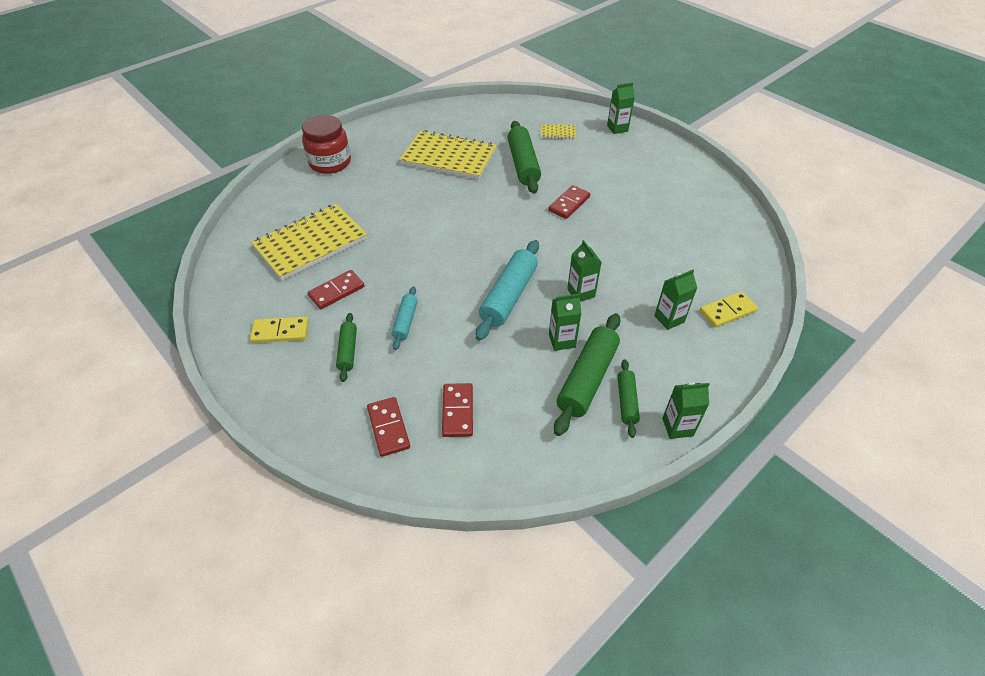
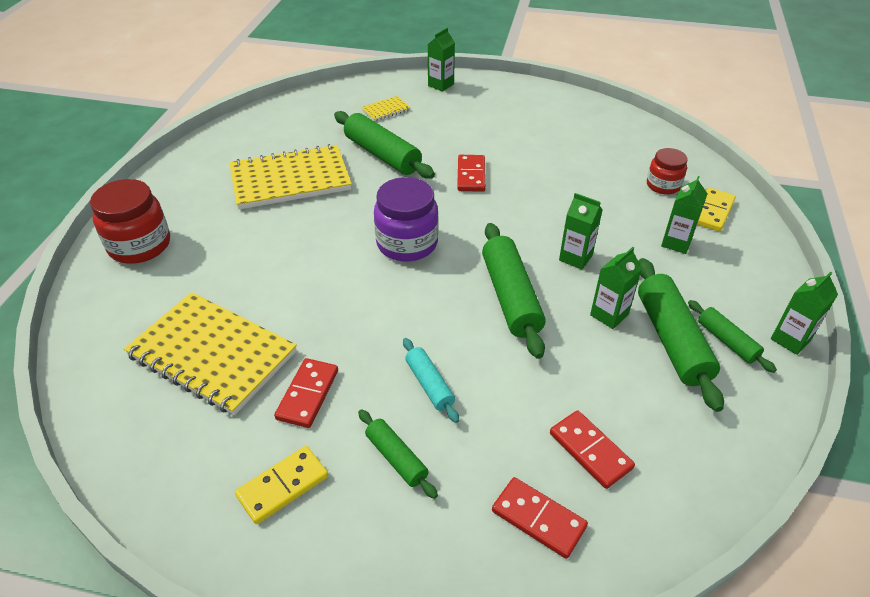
camera: 35 degrees left, 5 degrees down
yellow notebook [251,204,367,280] -> yellow notebook turned 75 degrees counterclockwise [124,292,297,415]
turquoise rolling pin [475,240,539,341] -> green rolling pin [482,223,546,359]
none -> purple jar [374,177,439,261]
none -> red jar [647,148,688,194]

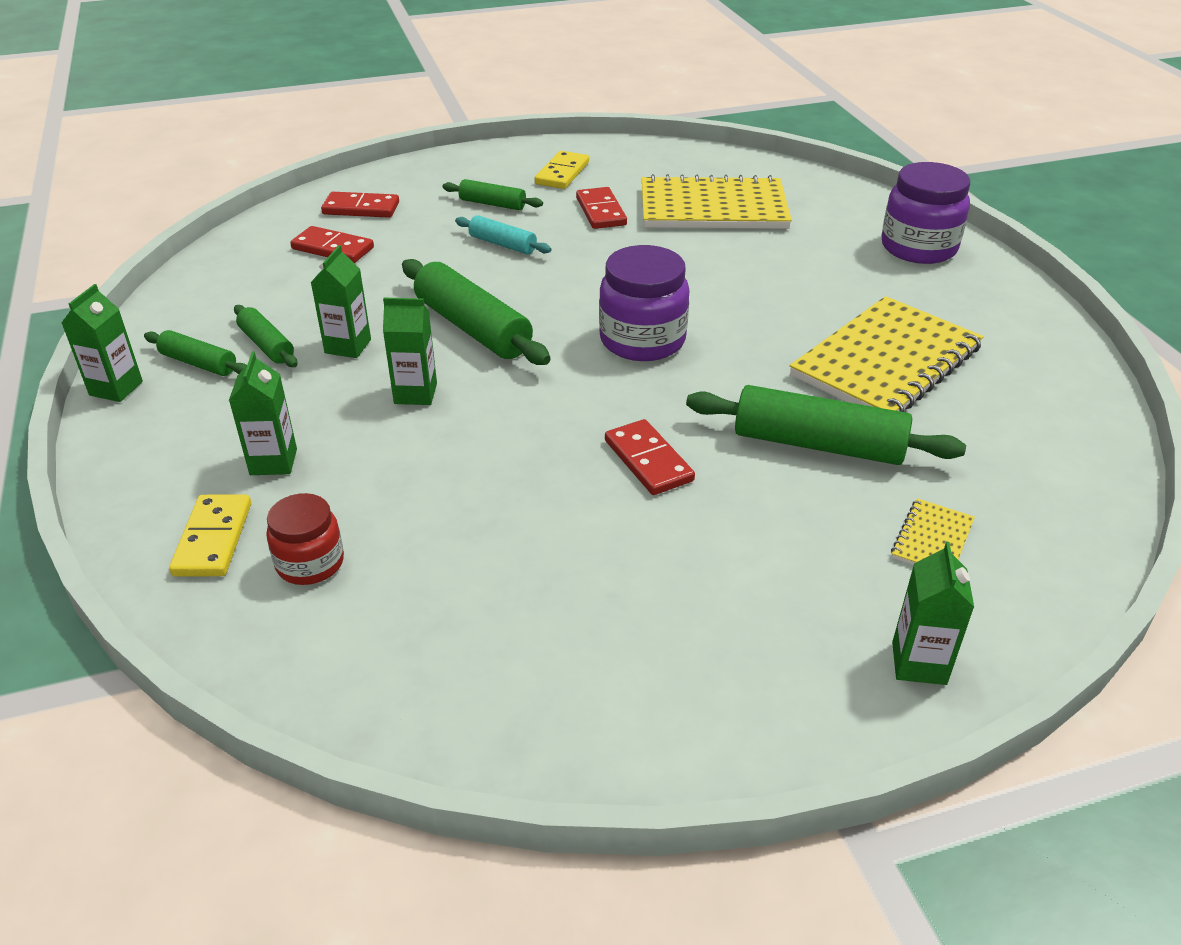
camera: 150 degrees right, 5 degrees down
red jar [90,179,170,264] -> purple jar [881,162,970,264]
green rolling pin [638,258,724,412] -> green rolling pin [234,305,297,367], size x0.55

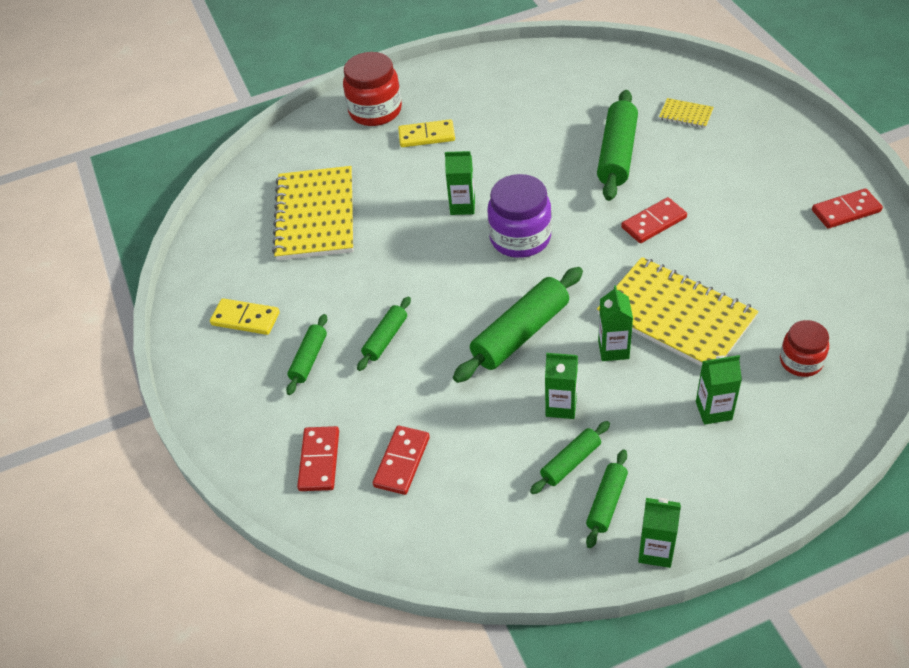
camera: 90 degrees left, 10 degrees up
yellow domino [169,495,251,576] -> yellow domino moved to [398,119,455,147]
turquoise rolling pin [455,215,552,254] -> green rolling pin [357,296,411,371]
red domino [576,187,627,229] -> red domino moved to [812,188,883,229]
yellow notebook [790,296,984,412] -> yellow notebook moved to [597,257,758,366]
purple jar [881,162,970,264] -> red jar [343,52,402,126]
green carton [892,542,974,685] -> green carton moved to [445,151,475,215]

